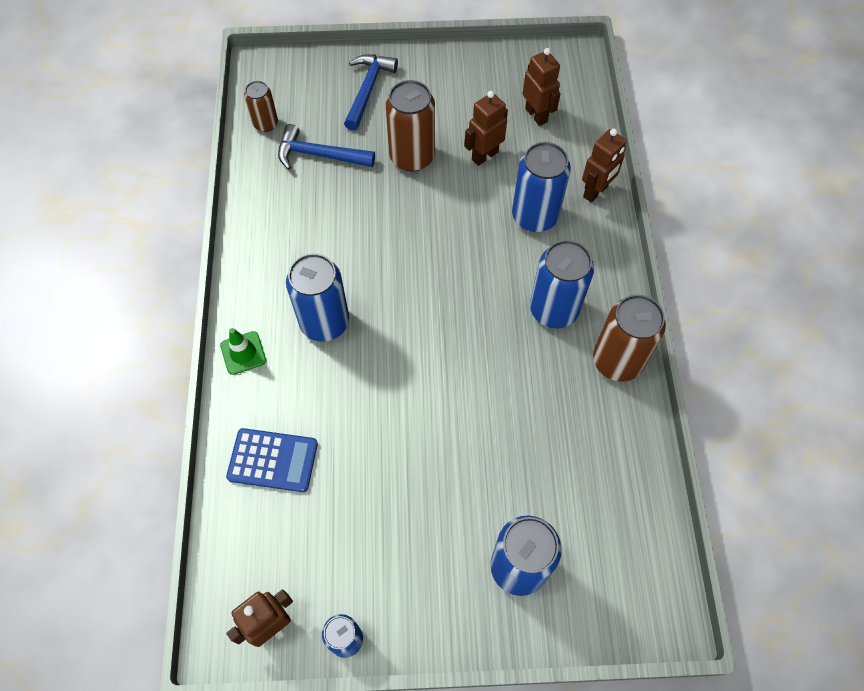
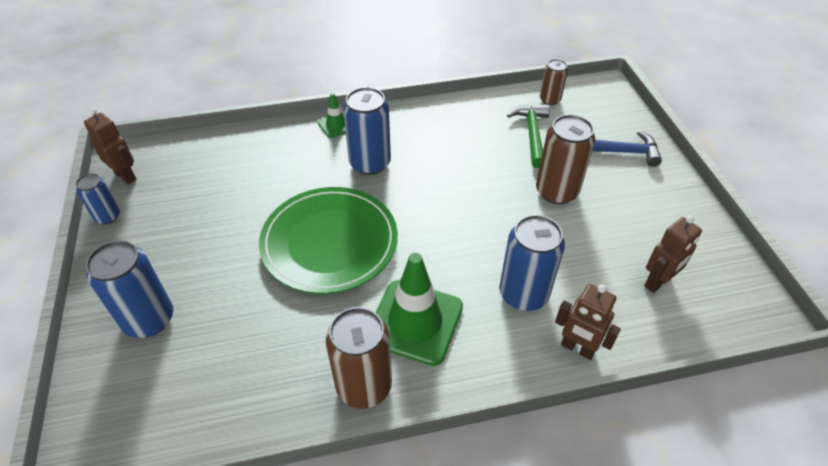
camera: 80 degrees right, 15 degrees down
blue calculator [226,428,318,492] -> none
blue hammer [278,124,375,169] -> green hammer [507,105,550,168]
brown robot [465,91,508,166] -> none
blue can [530,240,594,328] -> green traffic cone [375,253,463,366]
none -> green plate [259,187,398,294]

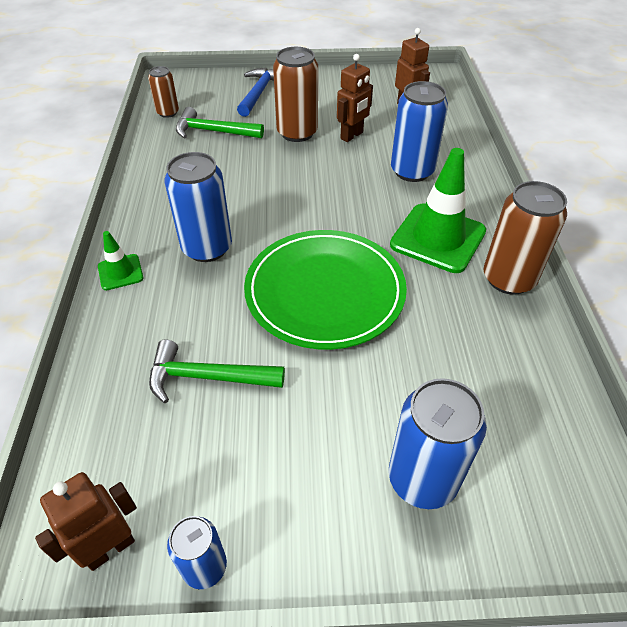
camera: 80 degrees left, 0 degrees up
brown robot [555,284,621,360] -> brown robot moved to [337,54,373,142]
none -> green hammer [149,340,285,403]

